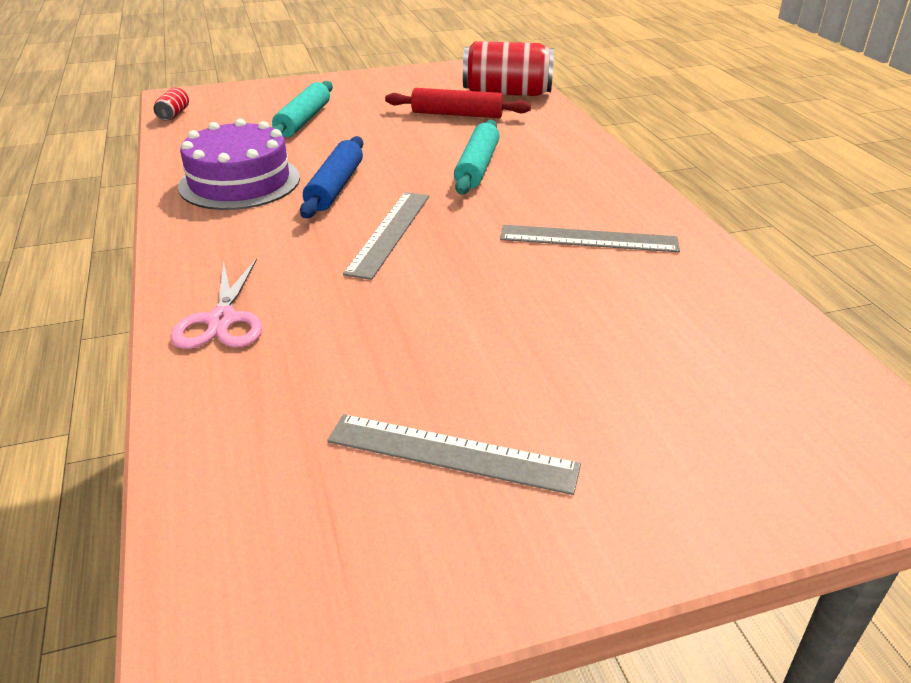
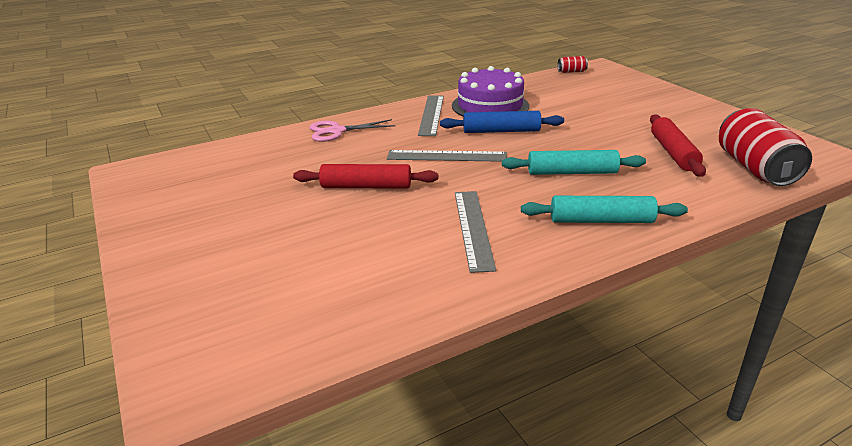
camera: 80 degrees right, 5 degrees down
turquoise rolling pin [272,81,333,137] -> turquoise rolling pin moved to [521,196,688,223]
grey ruler [327,414,581,495] -> grey ruler moved to [418,96,444,136]
none -> red rolling pin [293,164,438,189]

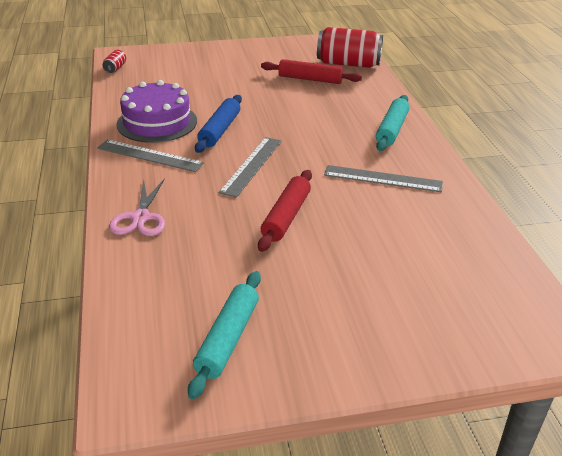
camera: 75 degrees left, 5 degrees up
turquoise rolling pin [502,150,646,175] -> turquoise rolling pin moved to [188,271,261,399]

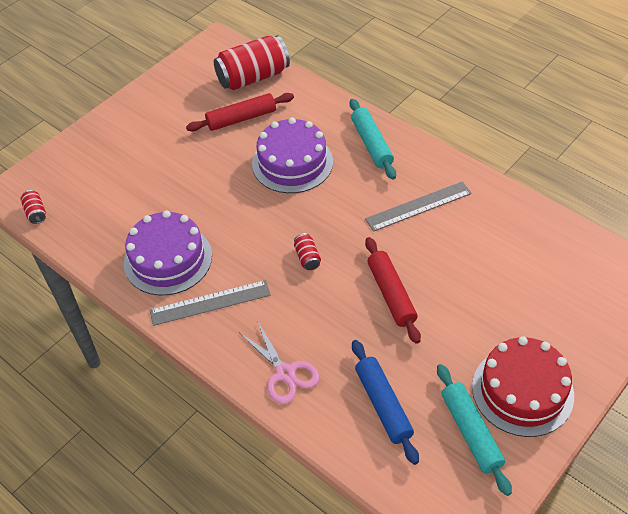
camera: 35 degrees left, 15 degrees up
blue rolling pin [195,95,242,153] -> blue rolling pin moved to [352,340,419,465]
grey ruler [219,137,282,198] -> red can [294,233,321,270]
none -> purple cake [252,118,333,193]
none -> red cake [472,336,574,437]

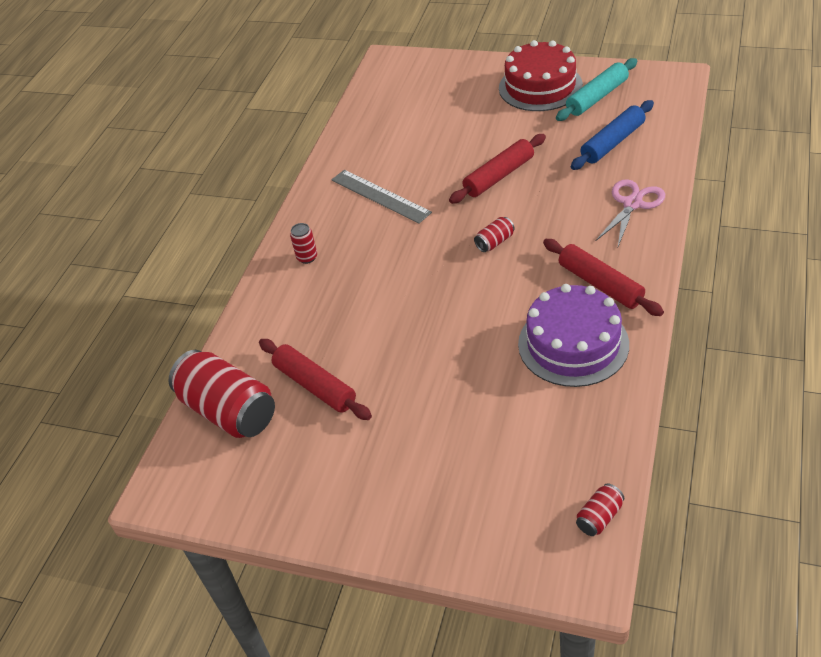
camera: 110 degrees left, 5 degrees down
grey ruler [150,280,271,326] -> red rolling pin [543,239,664,316]
purple cake [252,118,333,193] -> none
turquoise rolling pin [350,99,396,180] -> red can [290,223,317,264]

